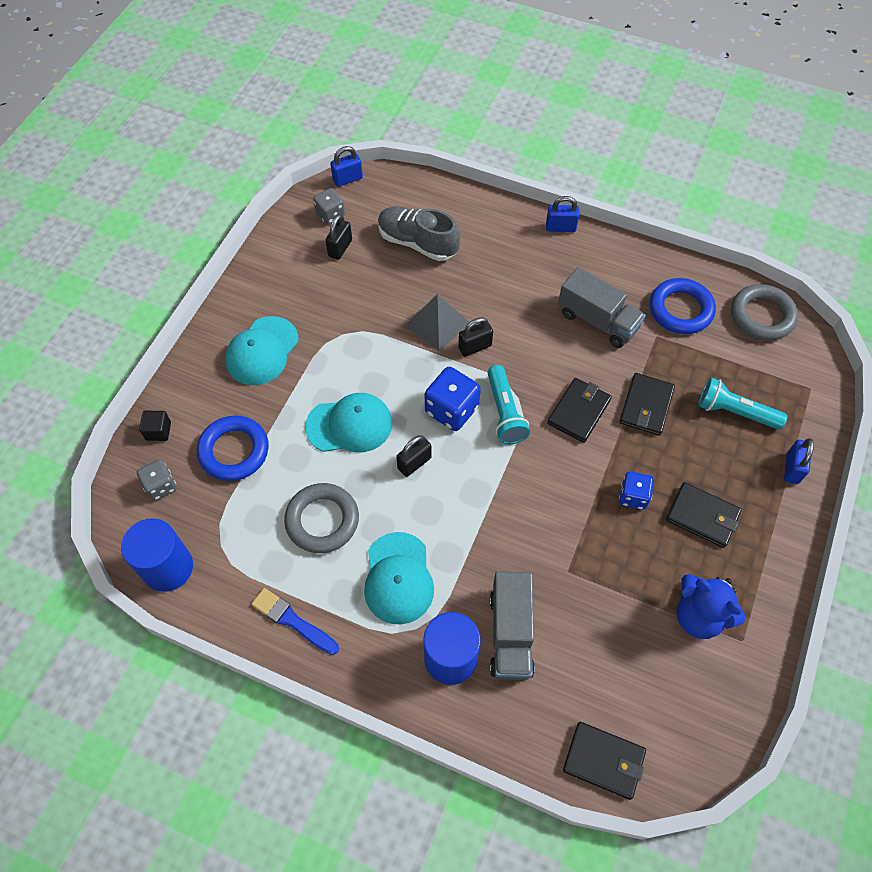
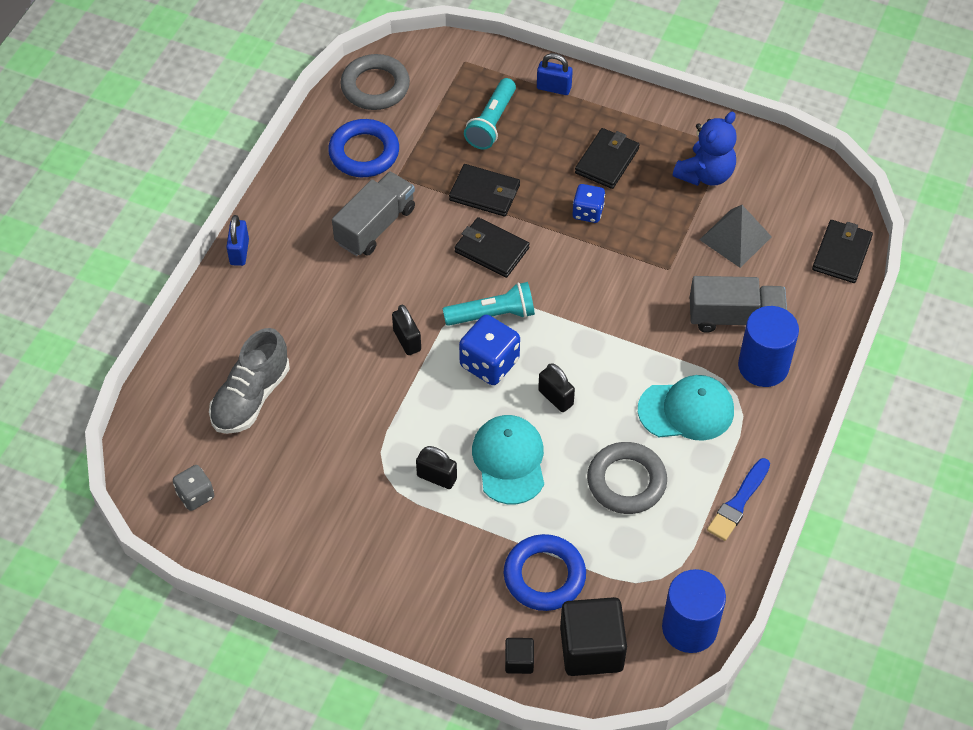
camera: 90 degrees left, 5 degrees down
grey dice [137,460,177,501] -> black cube [560,597,627,676]
turquoise cap [225,316,299,385] -> none
black padlock [325,214,352,260] -> black padlock moved to [416,446,457,489]
blue padlock [330,146,363,187] -> none
grey pyramid [405,294,470,351] -> grey pyramid moved to [699,205,772,268]

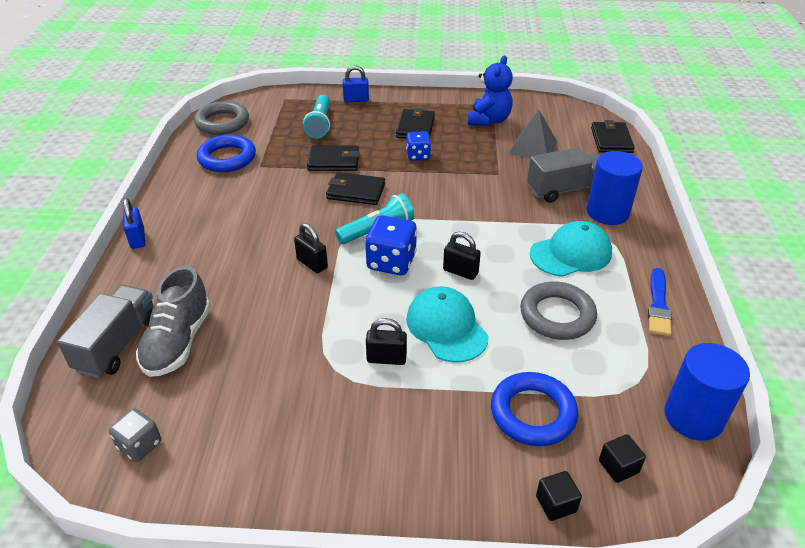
camera: 20 degrees left, 15 degrees down
grey truck [332,171,415,256] -> grey truck moved to [57,285,154,378]
black cube [560,597,627,676] -> black cube [599,434,646,483], size x0.48

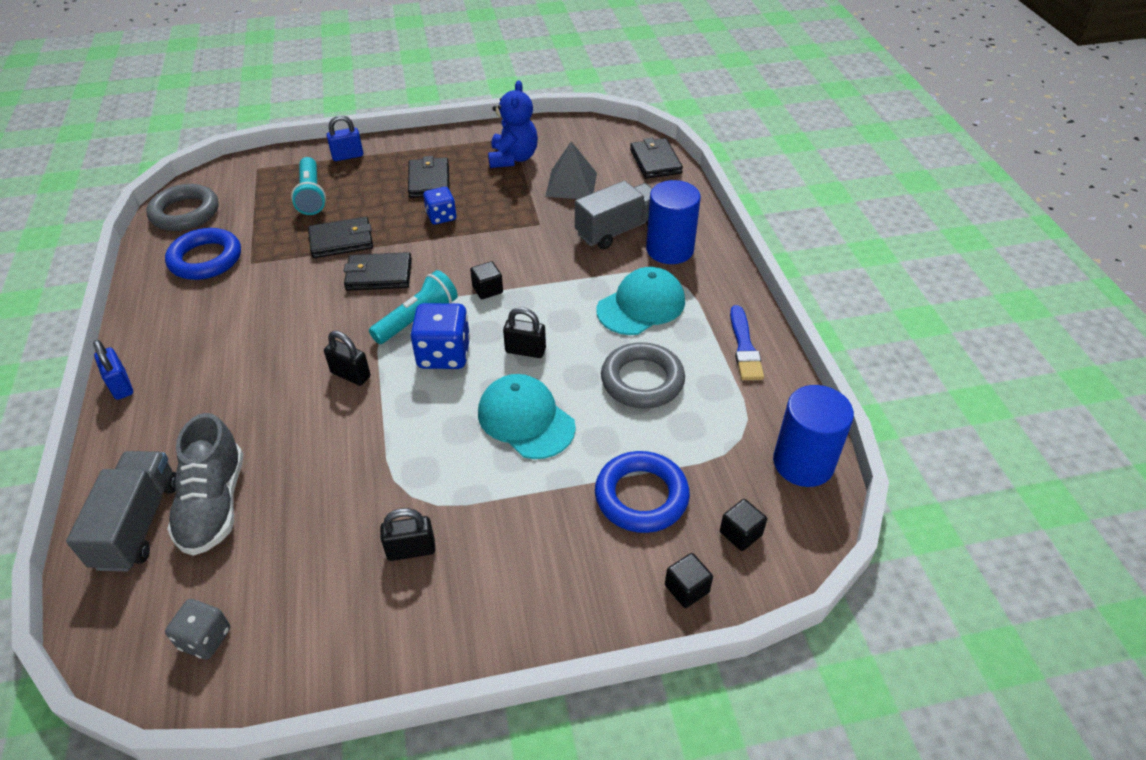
camera: 15 degrees left, 5 degrees up
black padlock [366,318,407,365] -> black padlock moved to [380,508,435,561]
none -> black cube [470,261,503,299]

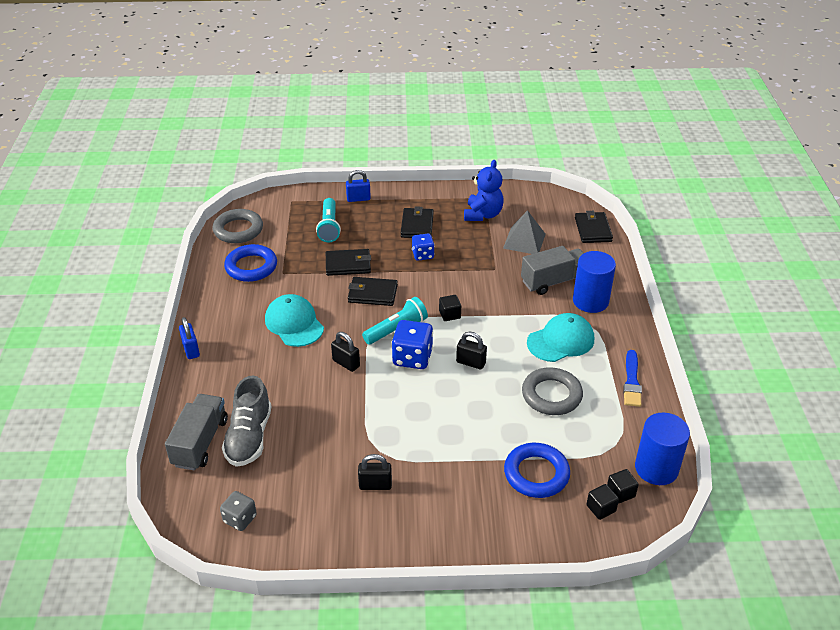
camera: 10 degrees right, 5 degrees down
turquoise cap [478,374,576,459] -> turquoise cap moved to [265,294,324,347]
black cube [665,553,713,608] -> black cube moved to [607,469,639,504]

